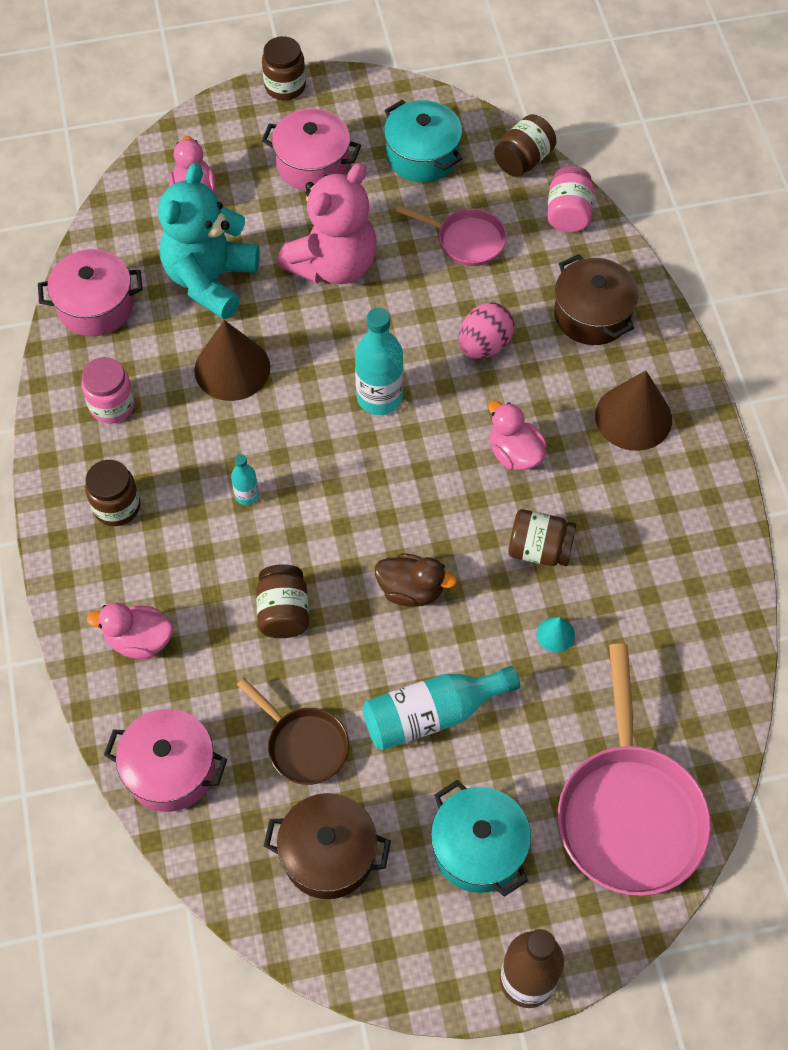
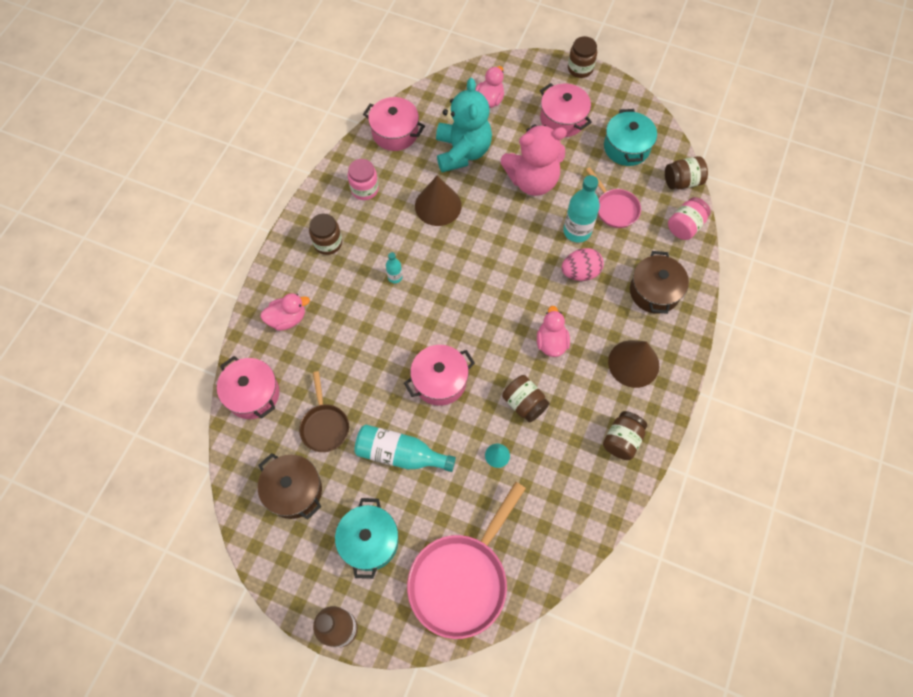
camera: 35 degrees right, 5 degrees up
pink duck [87,603,173,659] -> pink duck turned 120 degrees clockwise [260,293,310,331]
turquoise teddy bear [158,163,260,319] -> turquoise teddy bear turned 120 degrees clockwise [436,78,492,172]
brown jar [256,564,309,638] -> brown jar moved to [603,411,647,460]
turquoise bottle [355,308,403,415] -> turquoise bottle moved to [563,175,600,242]
brown duck [375,553,457,607] -> pink pot [404,345,475,406]

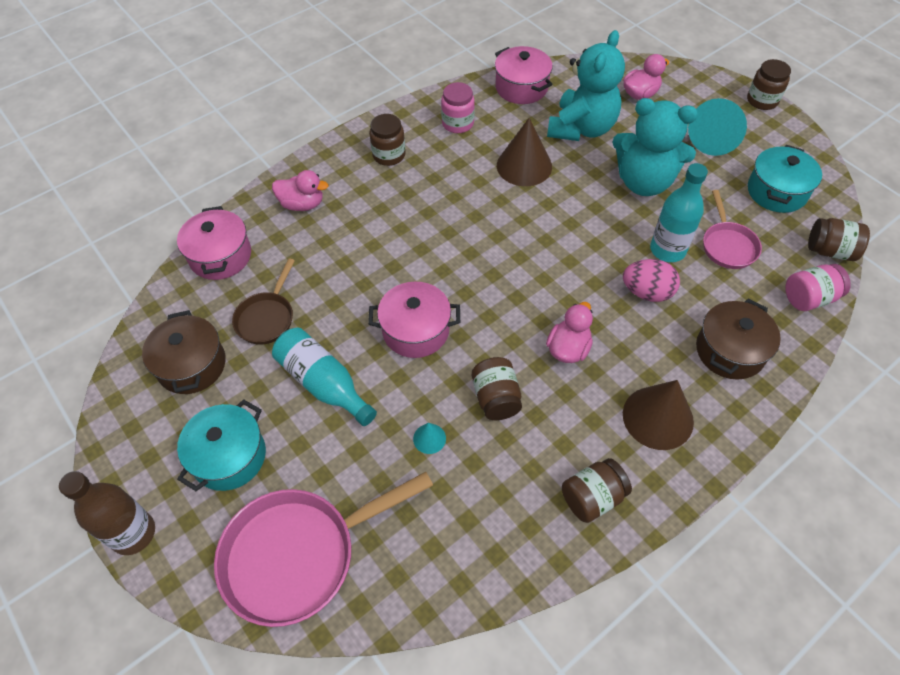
camera: 30 degrees right, 10 degrees down
turquoise bottle [386,252,403,283] -> none
pink teddy bear [501,124,567,196] -> turquoise teddy bear [612,98,698,196]
pink pot [540,83,592,137] -> turquoise cone [688,98,747,156]

